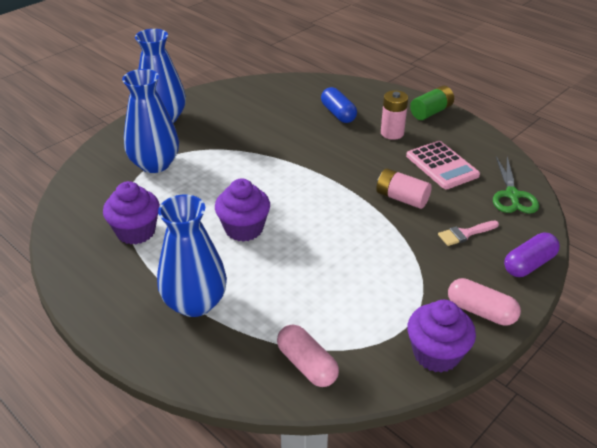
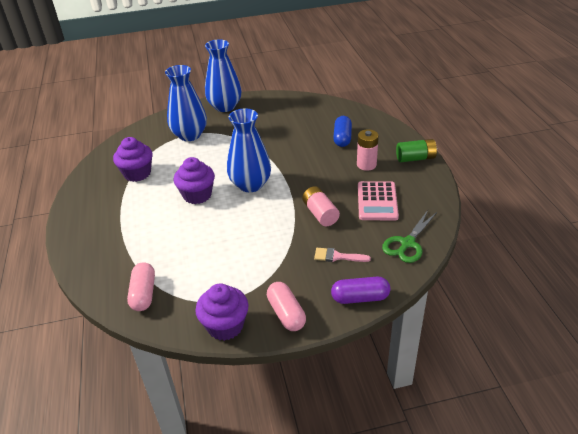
camera: 35 degrees right, 0 degrees up
blue vase [157,195,227,317] -> blue vase moved to [227,108,271,192]

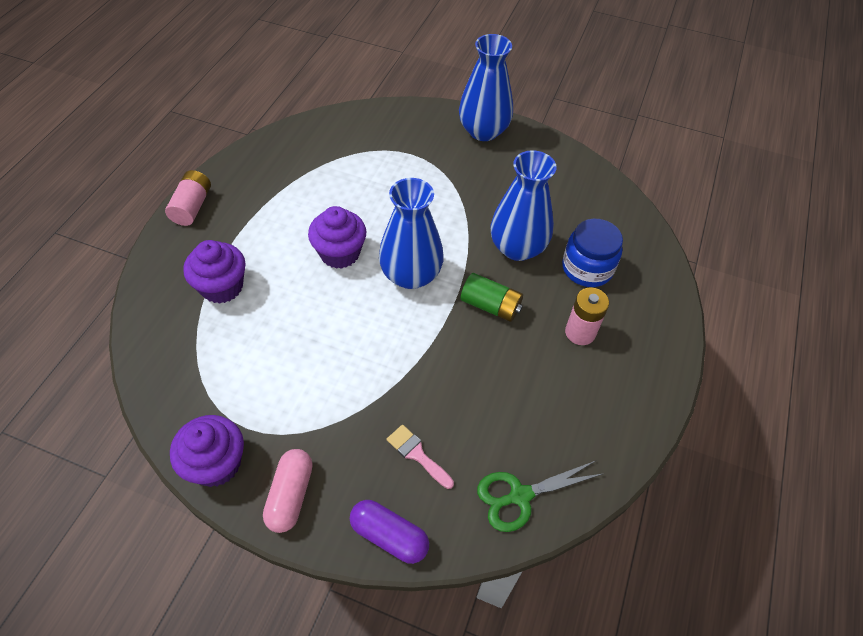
camera: 30 degrees right, 15 degrees up
purple cupcake [113,137,153,182] -> purple cupcake moved to [183,240,246,304]
pink capsule [127,263,155,311] -> none
blue vase [165,65,207,141] -> blue vase moved to [491,150,557,261]
pink battery [302,186,340,226] -> pink battery moved to [165,170,211,226]
blue capsule [333,116,352,147] -> blue jar [562,219,623,287]
pink calculator [358,181,399,221] -> none
green battery [396,139,437,162] -> green battery moved to [461,273,523,322]

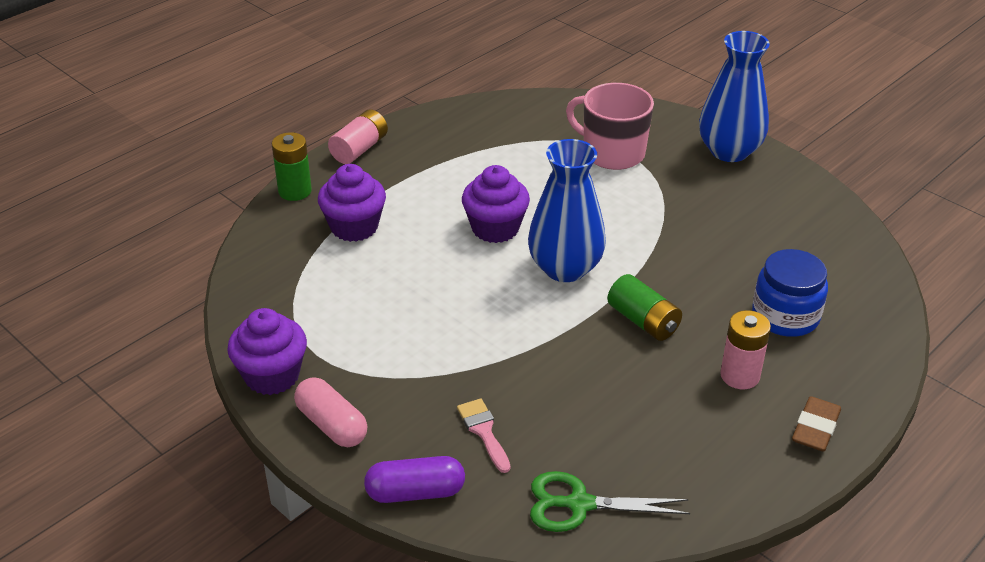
camera: 25 degrees right, 15 degrees down
pink capsule [263,449,313,533] -> pink capsule turned 75 degrees counterclockwise [294,377,367,447]
purple capsule [350,500,429,564] -> purple capsule turned 60 degrees counterclockwise [364,456,465,503]
blue vase [491,150,557,261] -> none
none -> green battery [272,132,312,201]
none -> pink mug [566,83,654,170]
none -> brown eraser [792,396,841,452]

